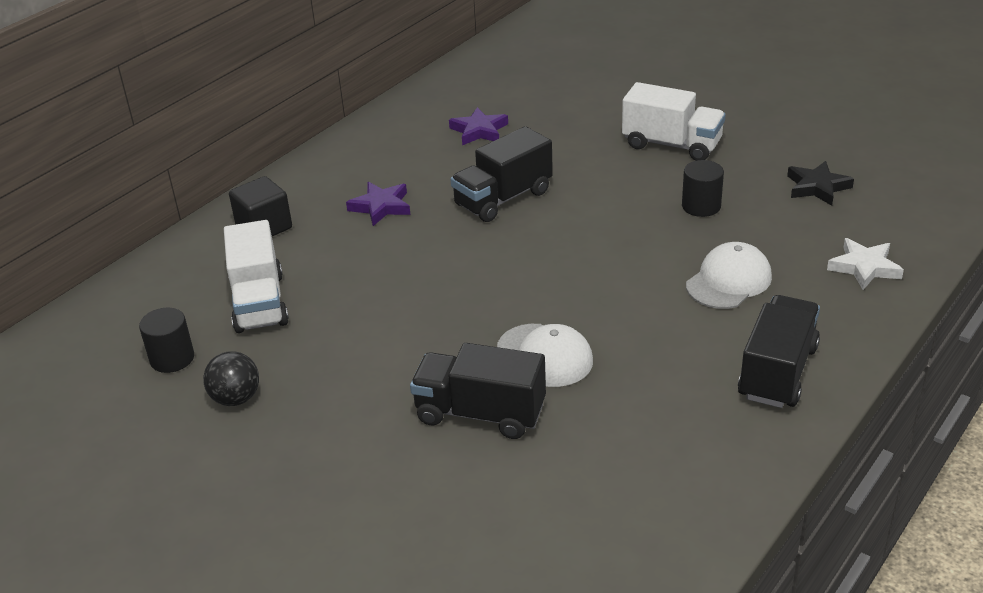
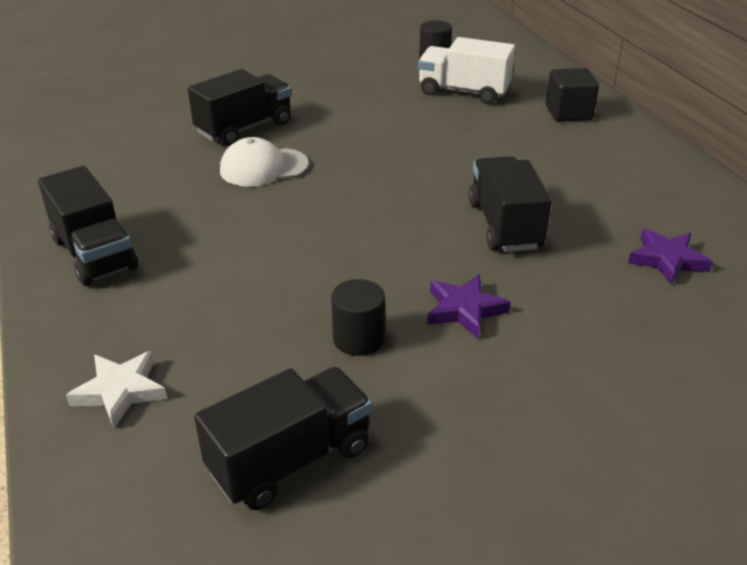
camera: 120 degrees right, 0 degrees up
black ball [203,351,259,406] -> none
purple star [346,182,410,226] -> purple star moved to [427,274,511,338]
white truck [622,82,726,161] -> none
white cap [686,242,772,309] -> none
black star [787,161,854,206] -> black truck [194,367,372,510]

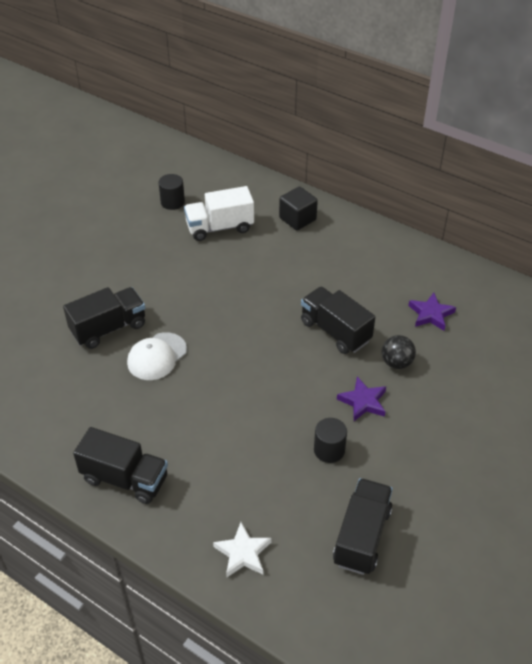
camera: 35 degrees left, 10 degrees up
black truck [188,69,292,146] -> black truck turned 45 degrees clockwise [63,287,145,349]
none -> black ball [381,335,416,369]

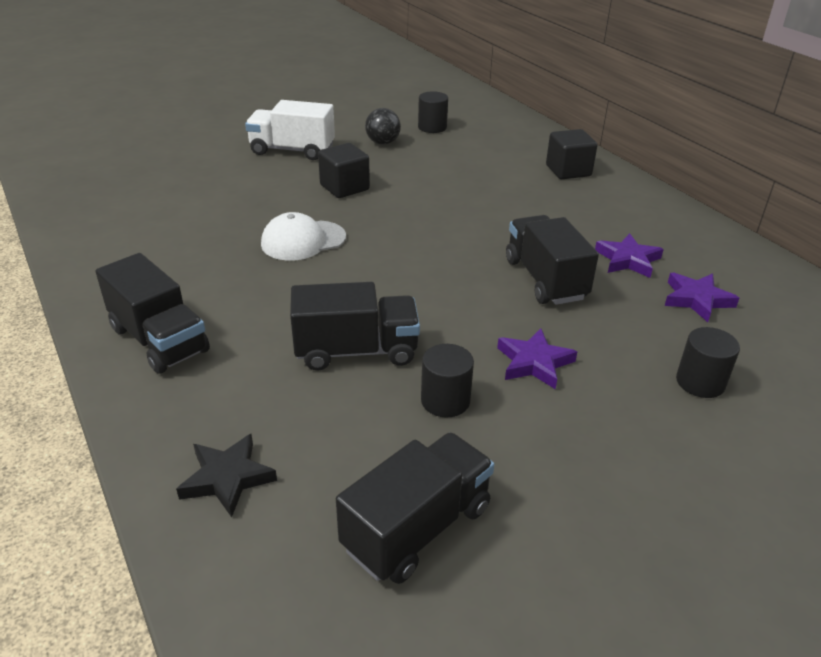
camera: 25 degrees right, 10 degrees down
black truck [63,287,145,349] -> black truck moved to [290,282,420,371]
white truck [184,186,254,241] -> white truck moved to [245,100,335,160]
white star [213,522,271,577] -> black star [176,434,277,517]
black ball [381,335,416,369] -> black ball moved to [365,108,401,145]
none -> black cube [318,143,370,198]
none -> purple star [595,233,664,278]
none -> black cylinder [676,327,740,398]

